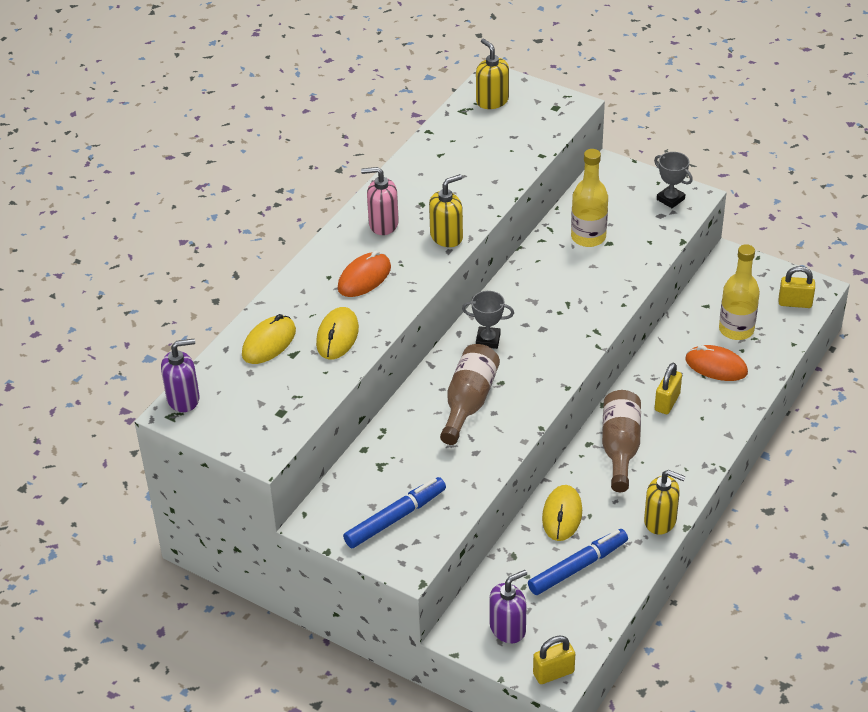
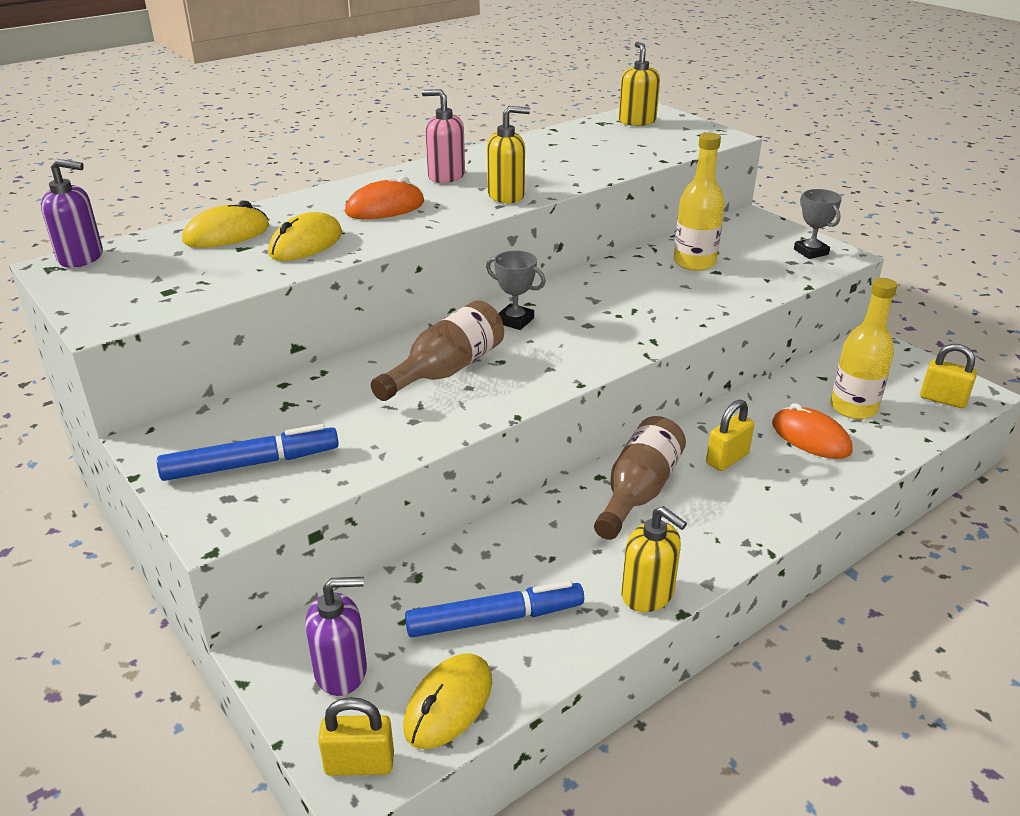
camera: 20 degrees right, 10 degrees down
yellow mouse [542,485,582,541] -> yellow mouse moved to [403,653,492,749]

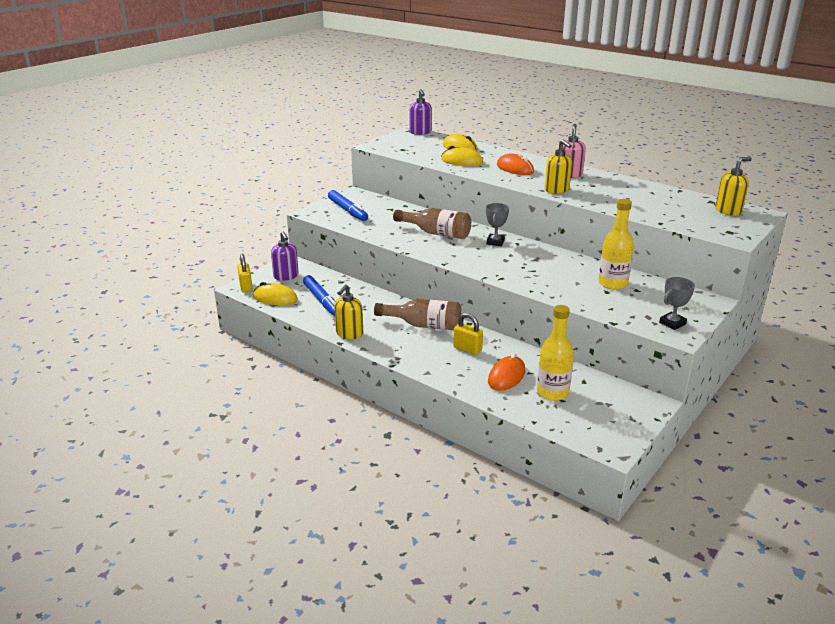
camera: 75 degrees right, 5 degrees down
yellow padlock [920,344,977,408] -> none

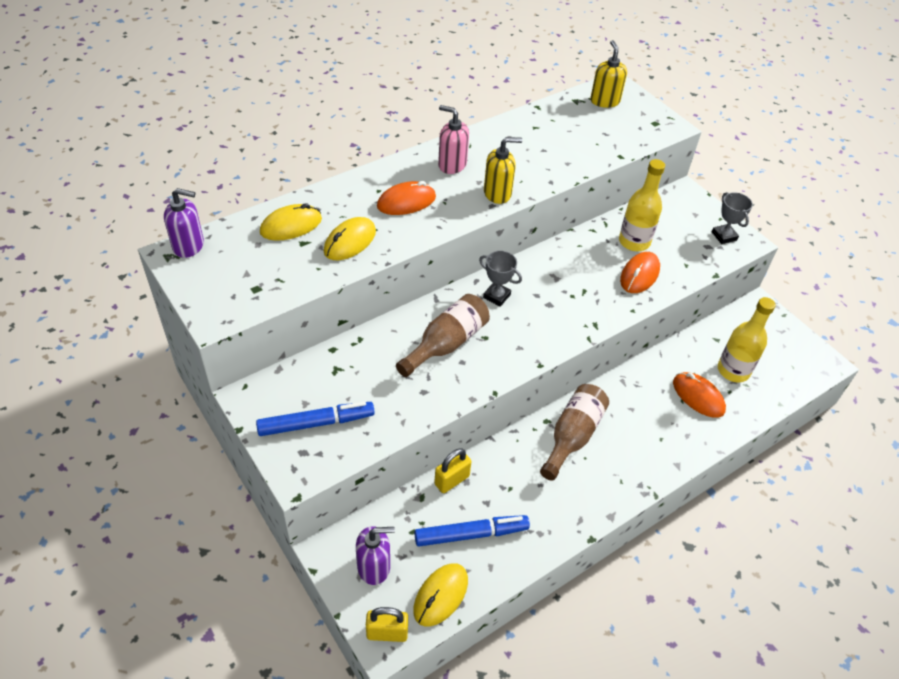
camera: 75 degrees left, 20 degrees up
yellow soap dispenser [334,284,363,339] -> none
yellow padlock [453,313,483,355] -> yellow padlock moved to [434,448,472,493]
none -> orange mouse [620,252,660,293]

